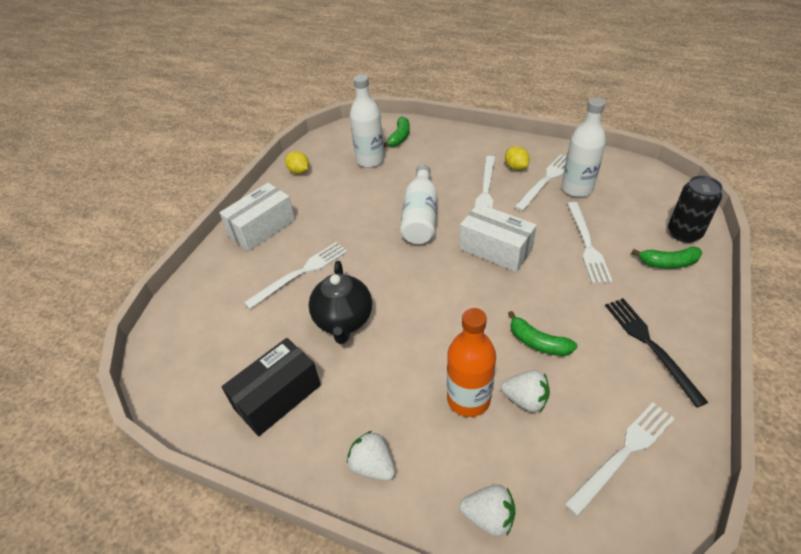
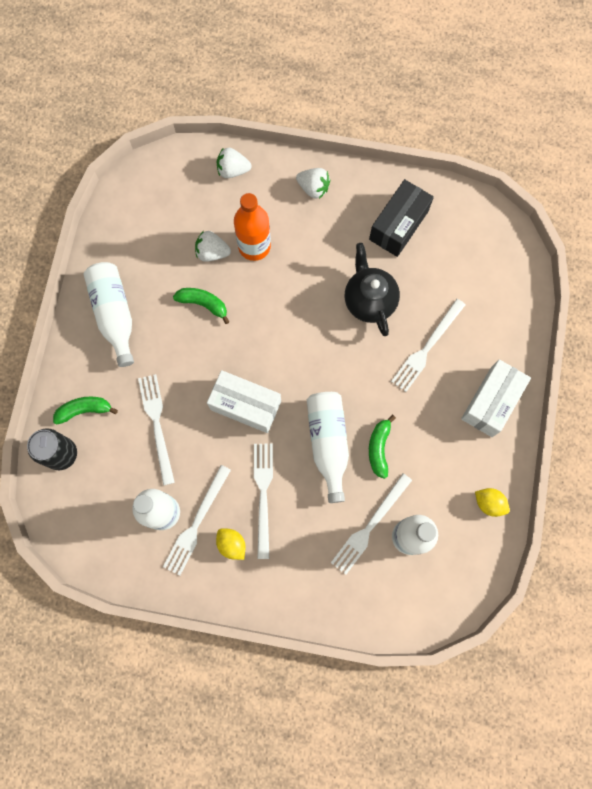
camera: 165 degrees right, 30 degrees up
green banana [383,116,410,147] -> green banana moved to [369,415,396,479]
white fork [564,403,675,517] -> white fork moved to [331,473,412,575]
black fork [605,298,709,408] -> white bottle [84,262,134,367]

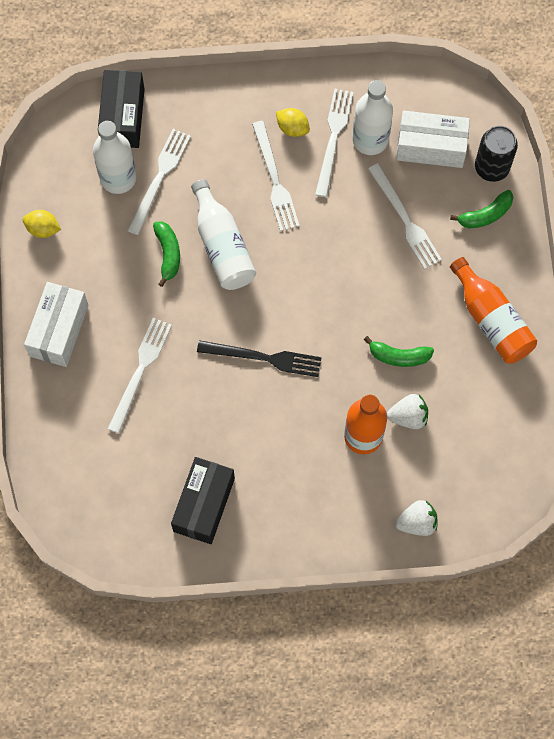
camera: 165 degrees right, 5 degrees down
white bottle [84,262,134,367] -> orange bottle [450,257,537,364]
white box [207,370,281,433] -> white box moved to [396,111,470,168]
white strawberry [296,168,330,199] -> none
black teapot [345,243,400,336] -> none
none -> black box [98,70,145,148]
none -> black fork [197,340,322,377]

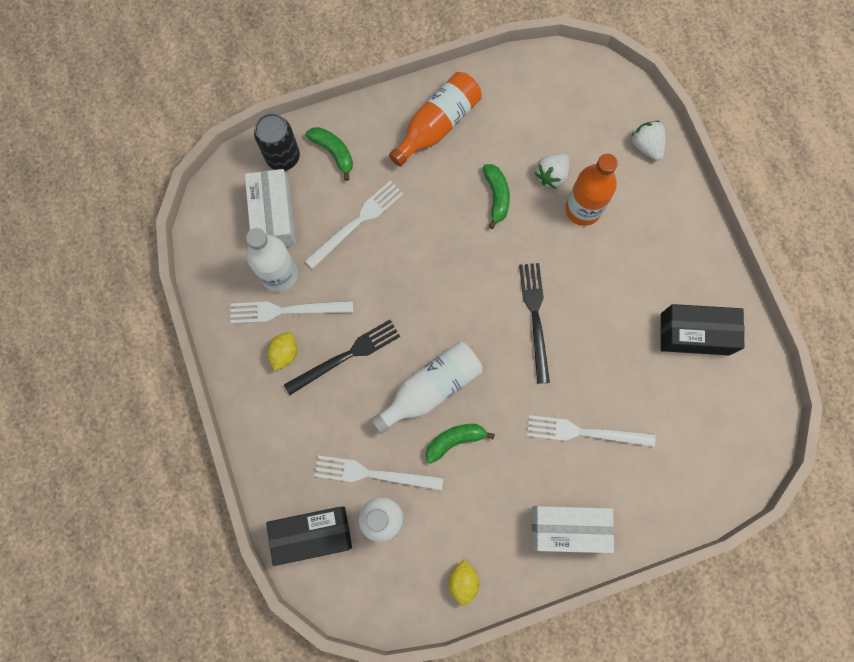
camera: 105 degrees left, 5 degrees up
white fork [252,121,300,231] -> black fork [284,320,400,395]
white strawberry [387,394,428,429] -> white strawberry turned 120 degrees counterclockwise [535,153,570,189]

